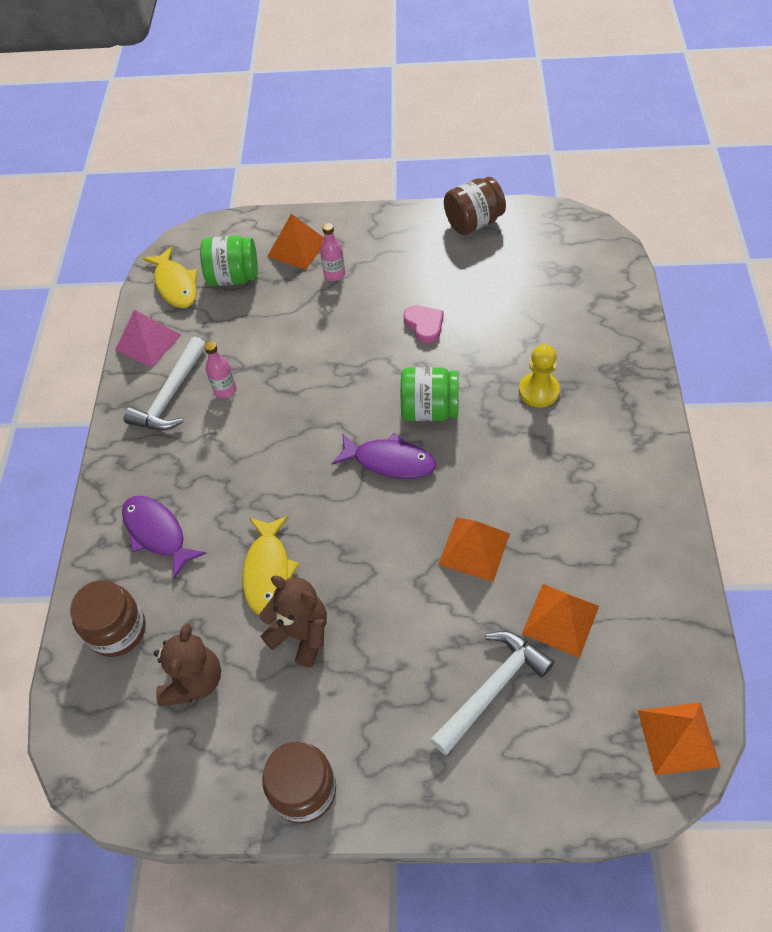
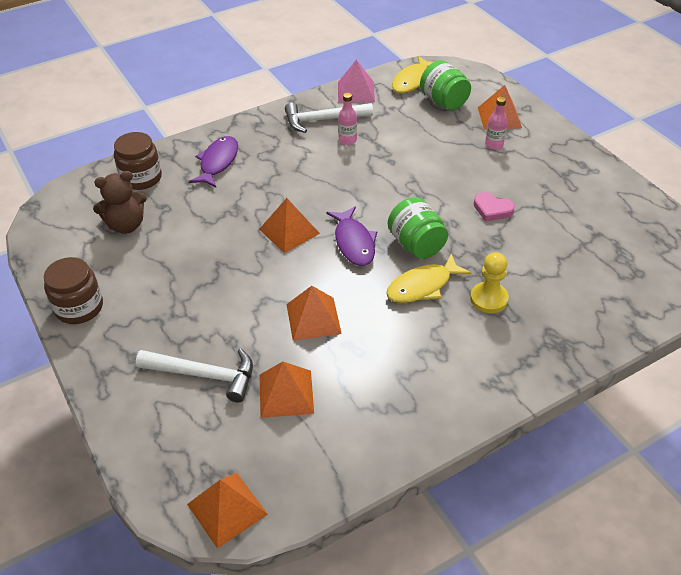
camera: 55 degrees right, 10 degrees down
yellow fish [242,516,299,615] -> yellow fish moved to [386,254,471,303]
brown teddy bear [259,575,327,667] -> none
pink heart [404,306,443,343] -> pink heart turned 90 degrees clockwise [474,192,515,222]
brown jar [444,177,506,235] -> none
none -> orange pyramid [259,198,320,253]

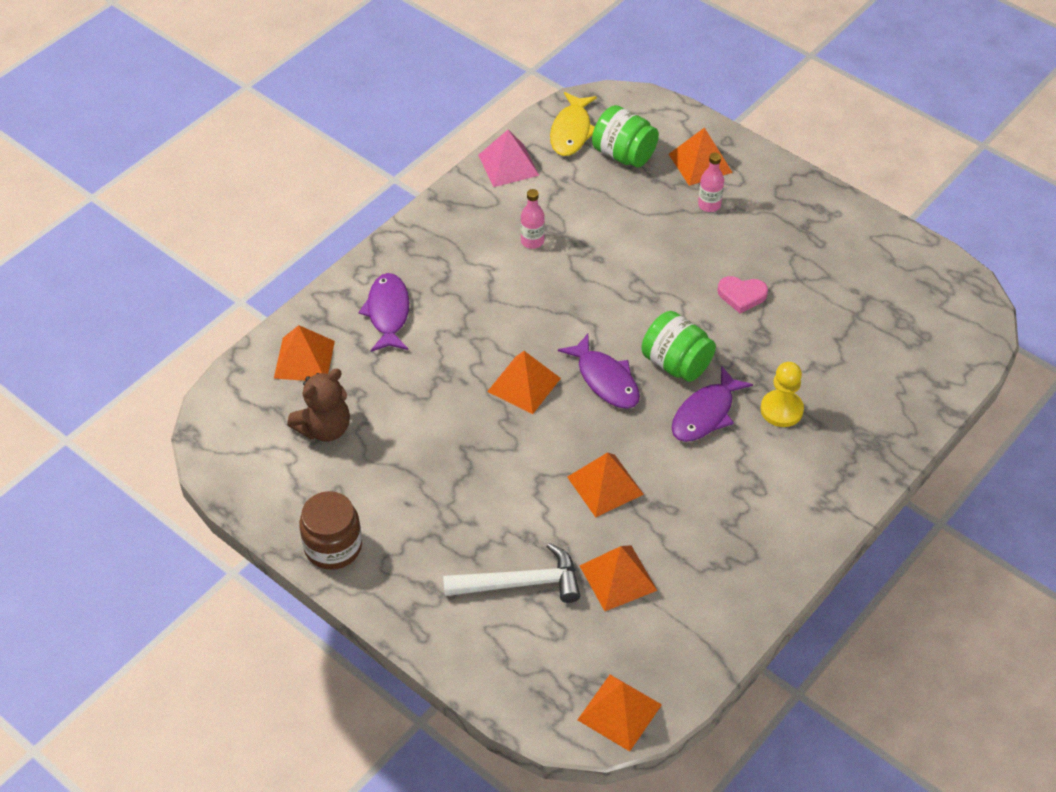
camera: 20 degrees left, 5 degrees up
brown jar [114,132,162,190] -> orange pyramid [274,325,335,381]
white hammer [285,103,373,133] -> none
yellow fish [386,254,471,303] -> purple fish [672,366,753,442]

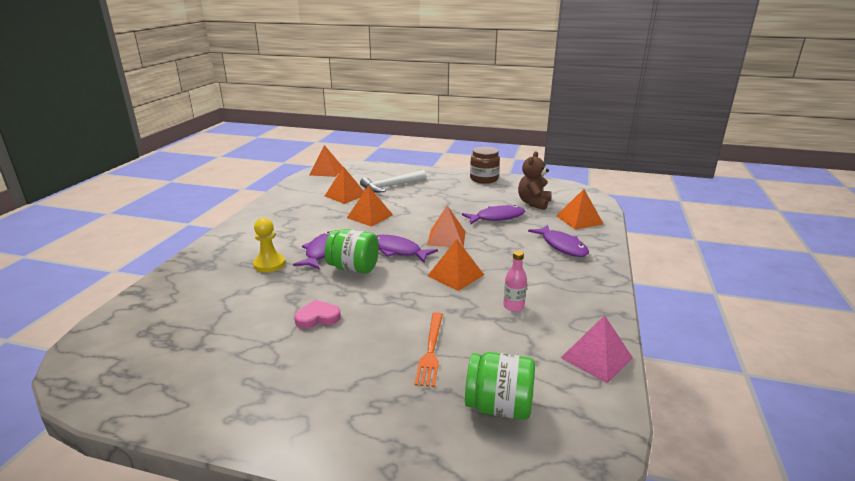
camera: 155 degrees right, 25 degrees down
yellow fish [550,92,597,156] -> none
orange pyramid [669,128,733,186] -> orange pyramid moved to [428,239,484,291]
pink bottle [698,153,724,212] -> none
none -> orange fork [415,312,443,387]
none -> purple fish [462,205,525,224]

